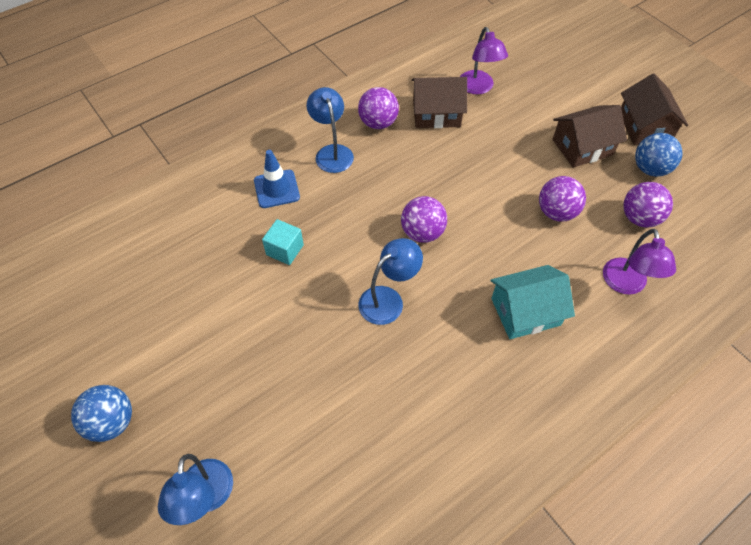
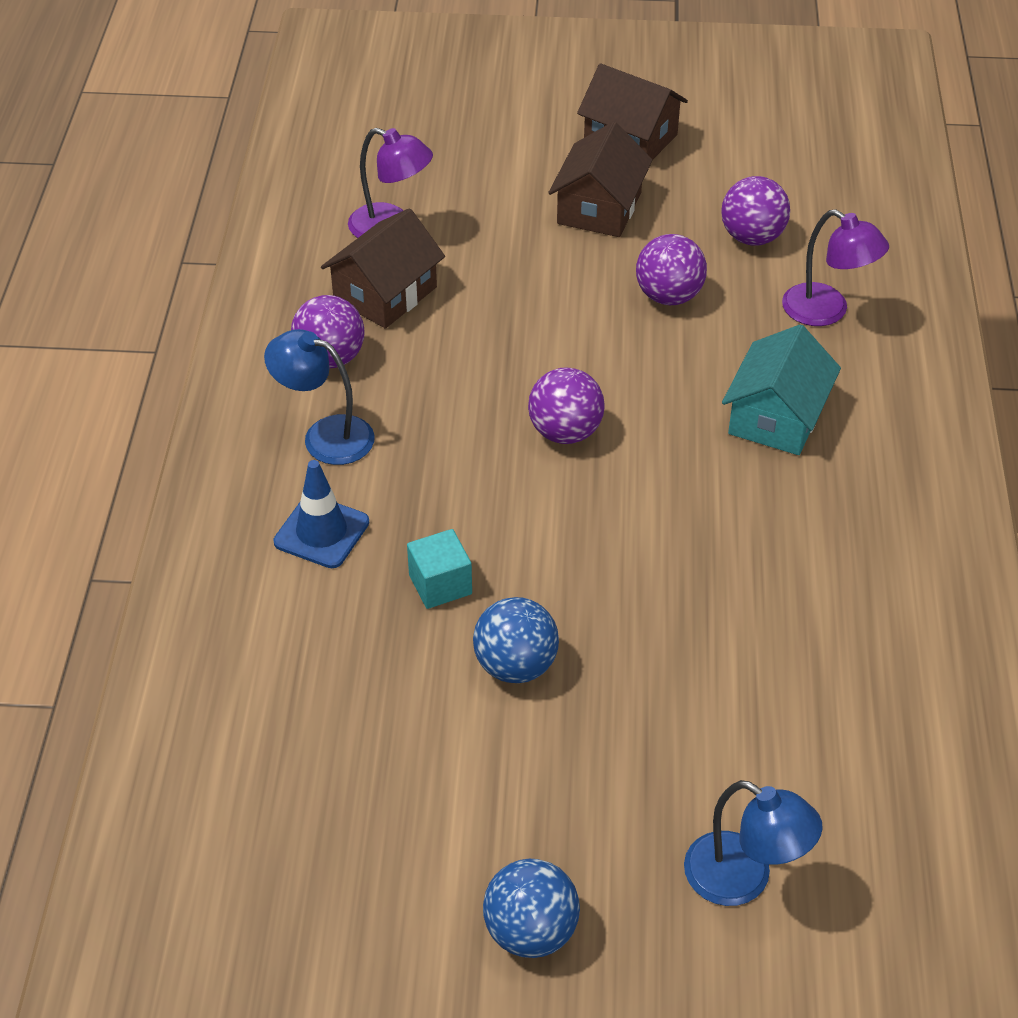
camera: 50 degrees left, 10 degrees down
blue lamp [358,238,423,325] -> none
blue ball [635,133,682,177] -> blue ball moved to [473,597,559,683]

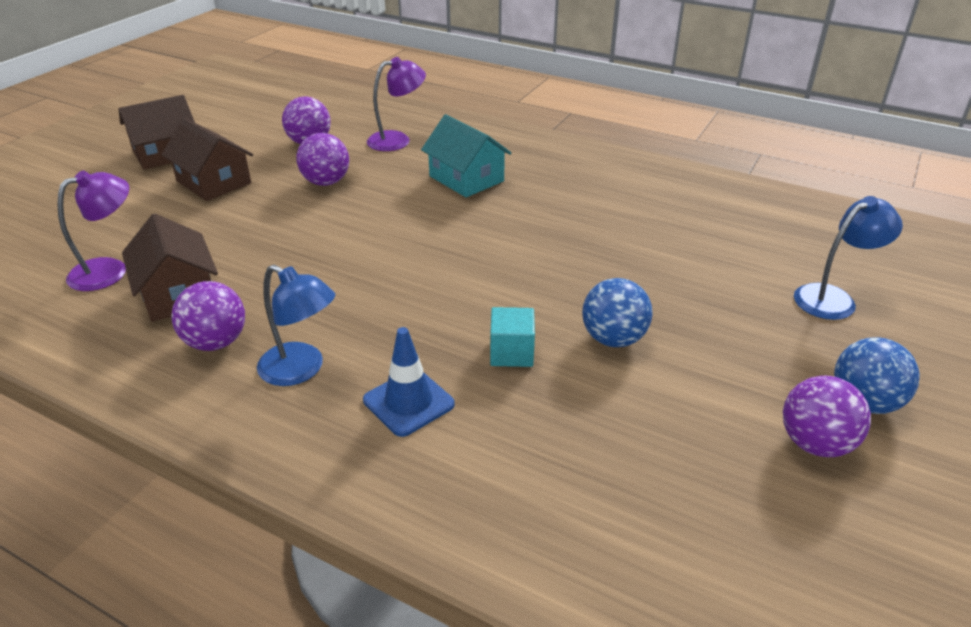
camera: 65 degrees left, 10 degrees down
blue lamp [264,329,375,465] -> blue lamp turned 105 degrees counterclockwise [257,265,335,386]
purple ball [528,367,604,444] -> purple ball moved to [783,376,871,457]

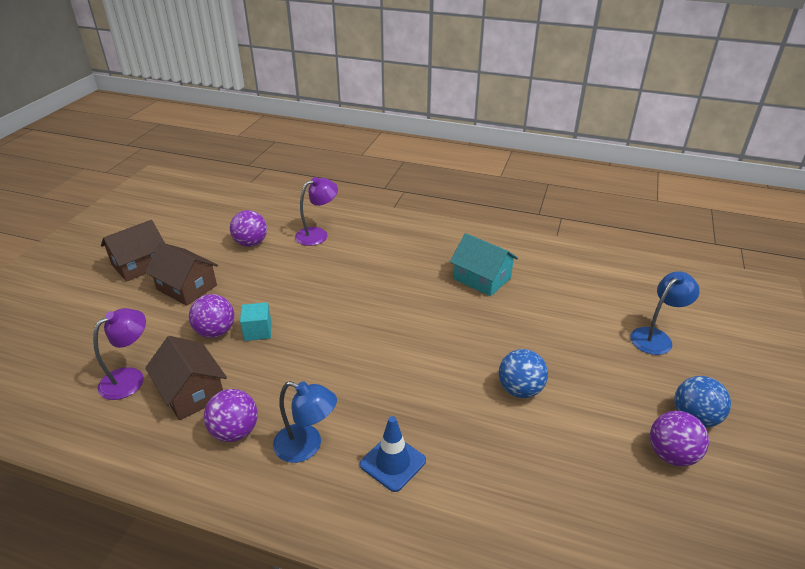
camera: 10 degrees left, 0 degrees up
purple ball [297,133,349,186] -> purple ball moved to [189,294,234,338]
turquoise house [421,114,512,197] -> turquoise house moved to [450,233,518,296]
turquoise cube [490,307,535,367] -> turquoise cube moved to [240,302,271,341]

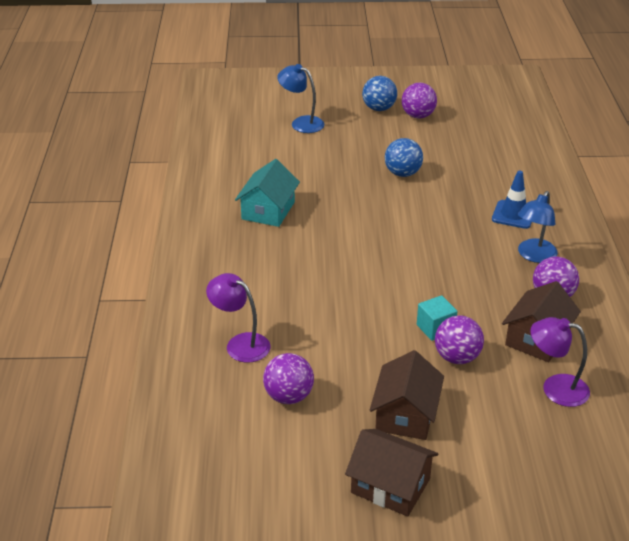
camera: 110 degrees left, 0 degrees up
blue lamp [273,381,337,463] -> blue lamp turned 150 degrees counterclockwise [518,191,558,263]

